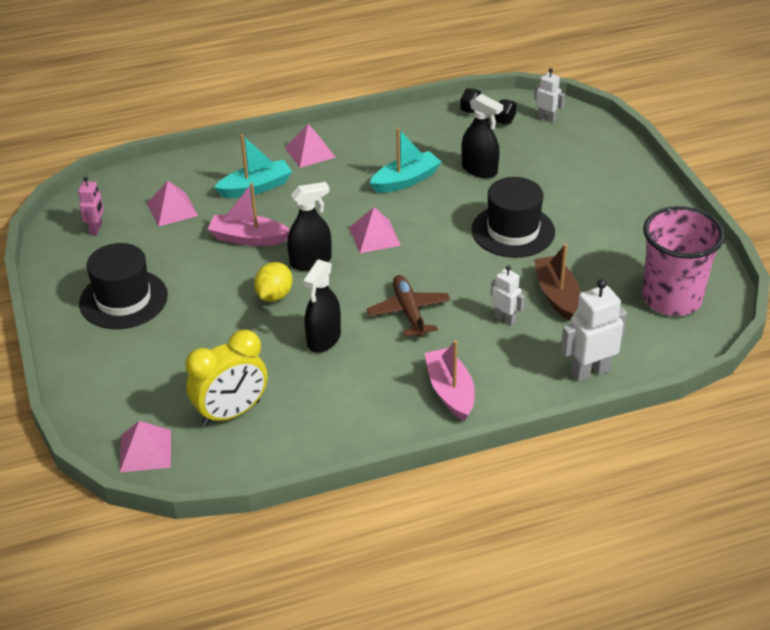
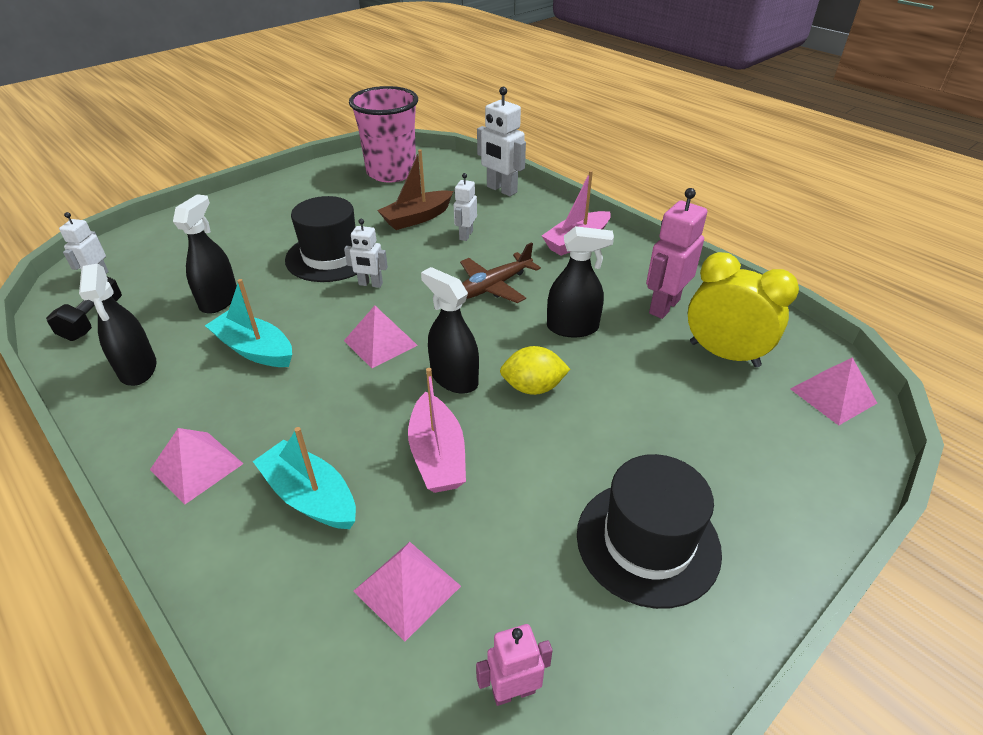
camera: 115 degrees left, 0 degrees up
none -> black spray bottle [79,263,157,386]
none -> white robot [344,219,388,288]
none -> pink robot [646,188,707,319]

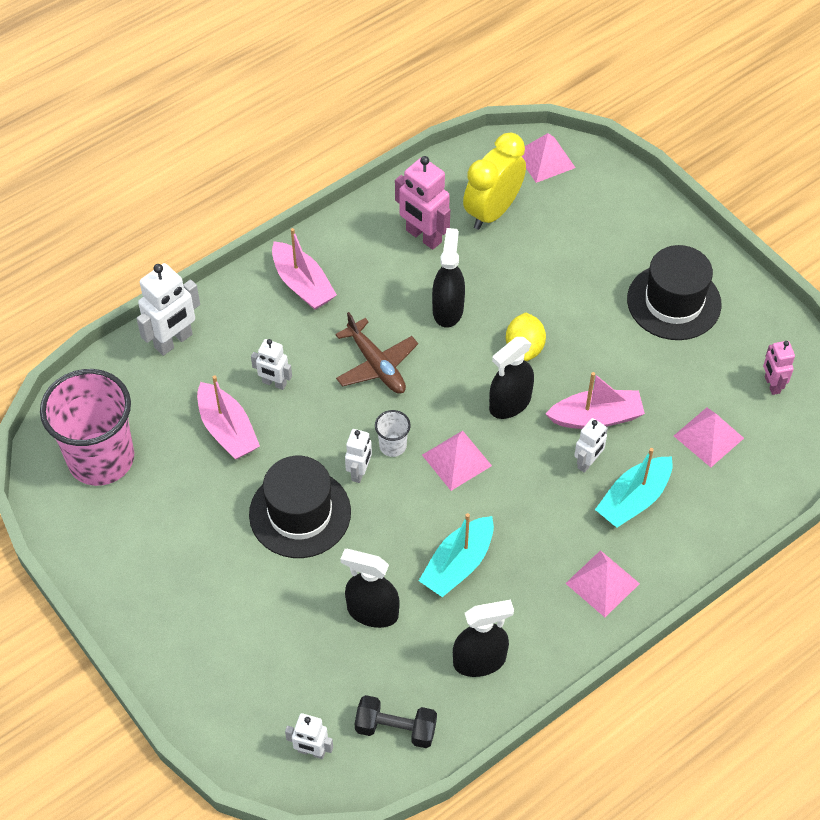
camera: 85 degrees left, 15 degrees up
brown boat [377,149,453,230] -> pink boat [197,375,260,459]
none -> white cup [375,410,411,457]
none -> white robot [574,418,608,473]

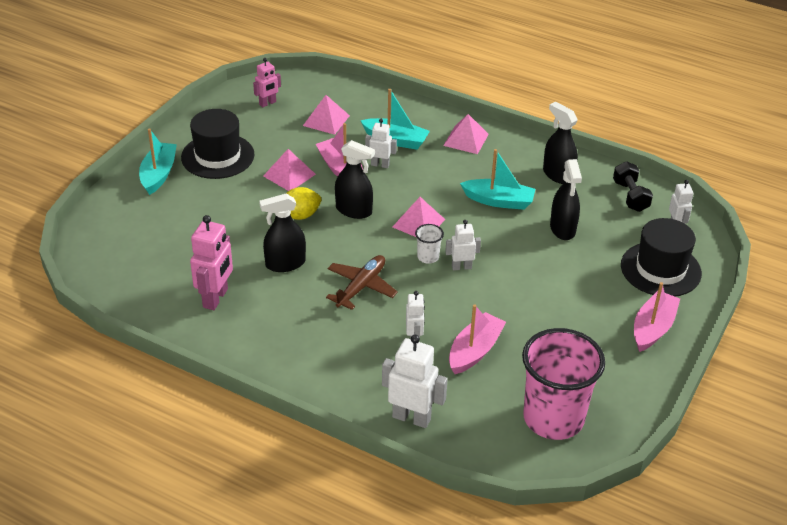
camera: 115 degrees left, 15 degrees down
black hat [249,456,351,558] -> black hat moved to [621,218,702,297]
pink boat [272,228,337,310] -> pink boat moved to [634,282,680,352]
yellow clock [463,133,526,230] -> none
pink pyramid [522,133,576,183] -> pink pyramid moved to [263,149,316,191]
none -> turquoise boat [139,129,177,195]

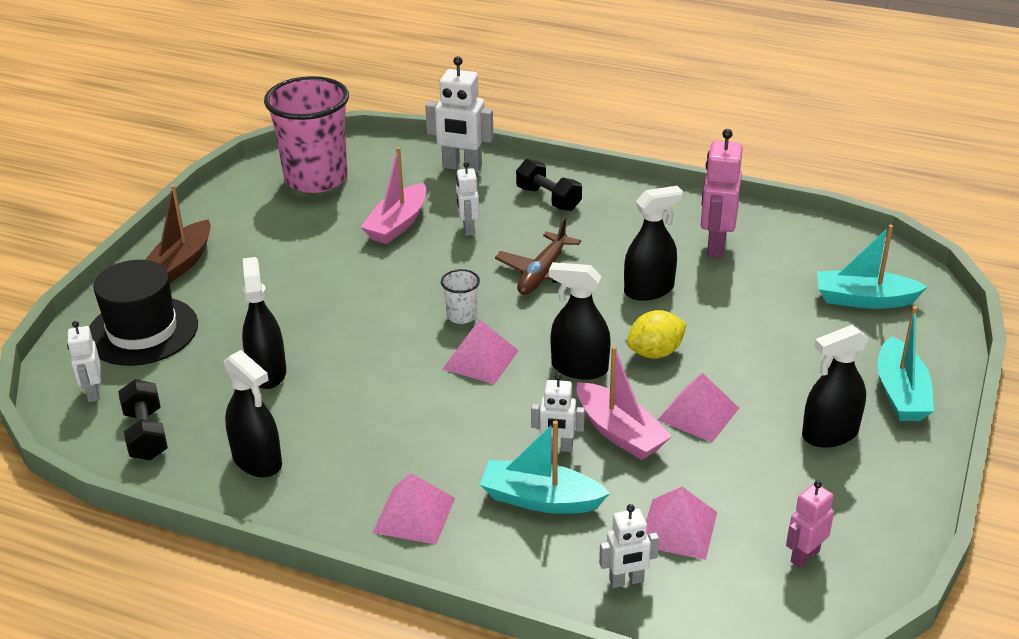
camera: 175 degrees right, 5 degrees down
black hat [181,109,254,179] -> black spray bottle [802,325,869,448]
white robot [445,220,481,270] -> white robot moved to [599,504,659,588]
turquoise boat [460,149,536,210] -> turquoise boat moved to [817,225,928,309]
pink boat [634,282,680,352] -> brown boat [145,185,211,283]
none -> black dumbbell [516,159,582,211]

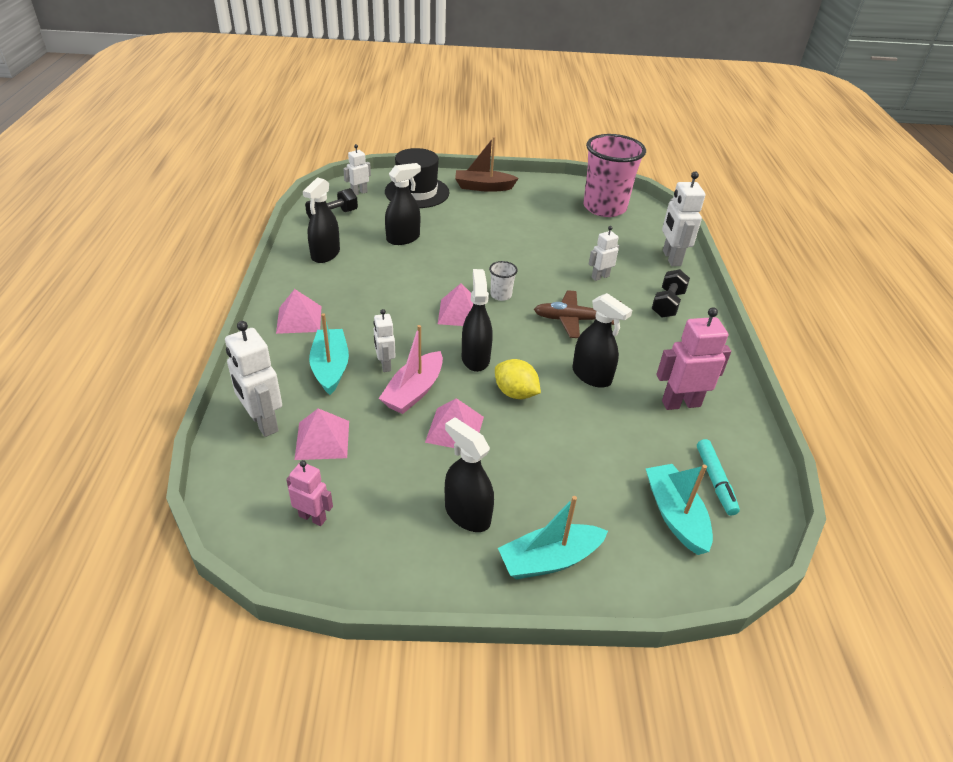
camera: 65 degrees right, 5 degrees up
pink boat [361,147,427,244] -> none
white robot [599,504,659,588] -> white robot [225,321,282,437], size x1.68
none -> turquoise marker [697,439,740,516]

